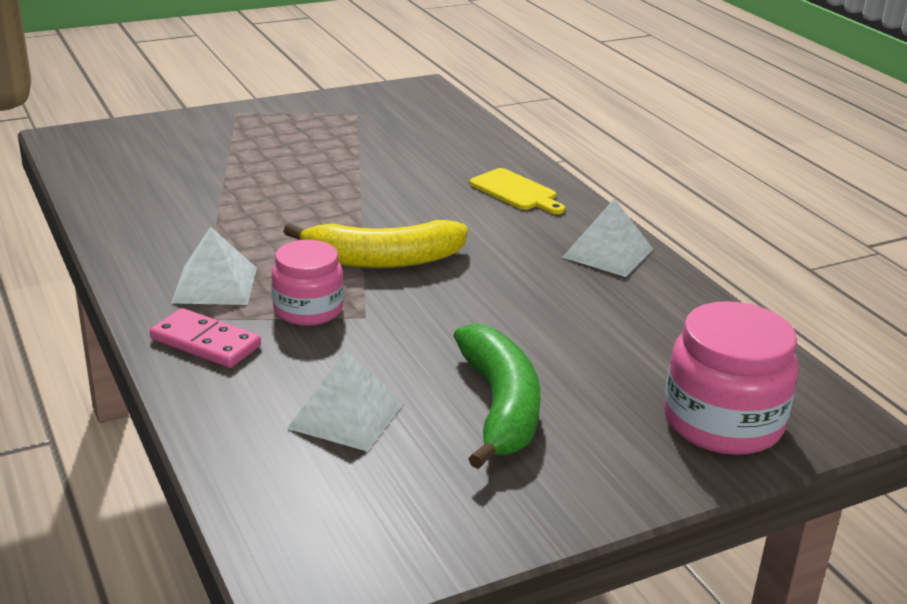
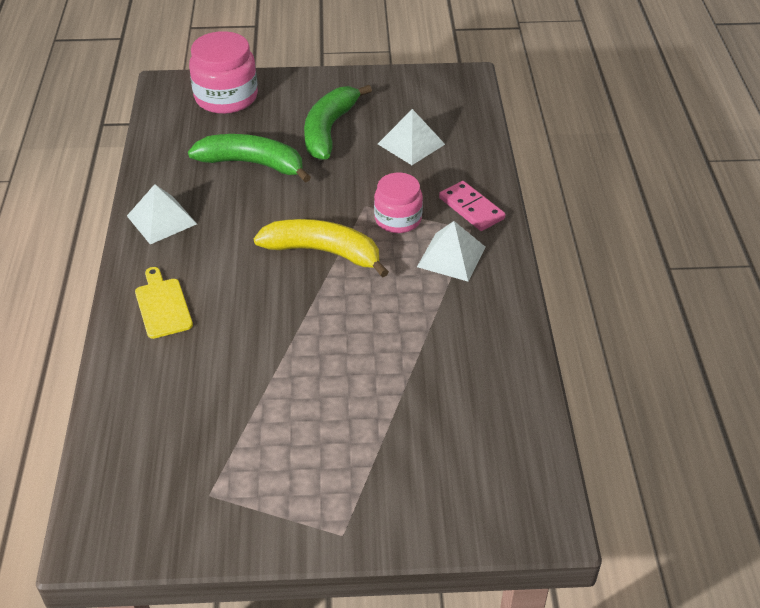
camera: 155 degrees left, 15 degrees up
none -> green banana [188,134,311,183]

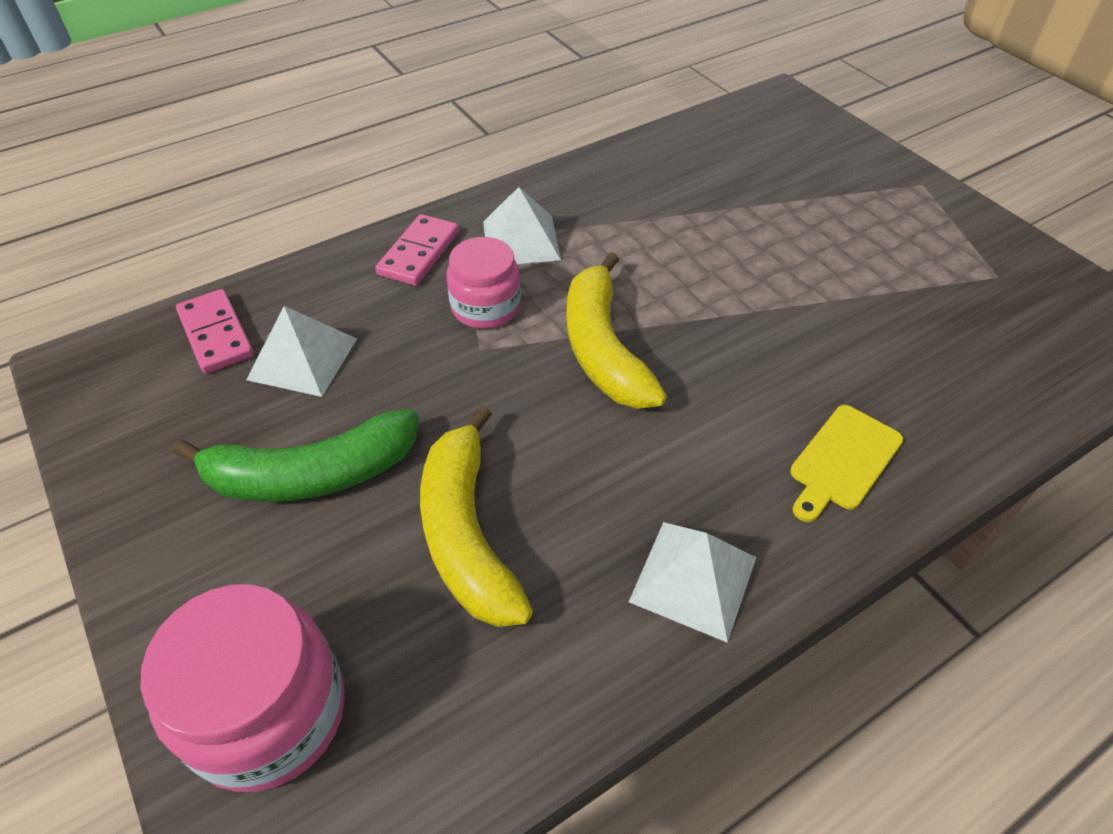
camera: 120 degrees left, 5 degrees up
green banana [188,134,311,183] -> yellow banana [420,406,533,627]
none -> pink domino [176,289,254,374]

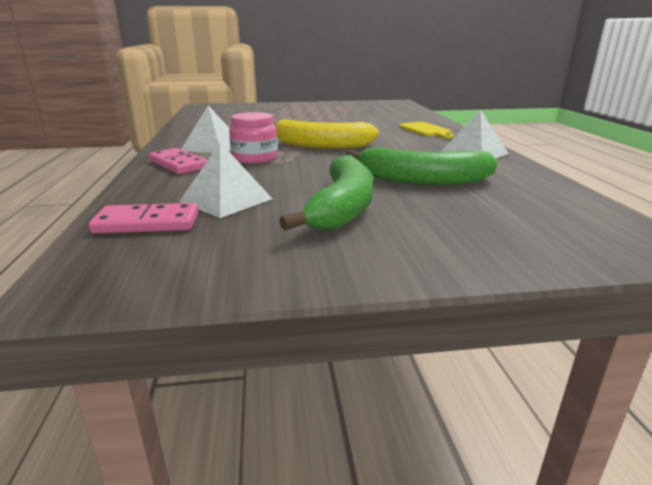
camera: 65 degrees left, 25 degrees down
pink jar [140,584,345,792] -> none
yellow banana [420,406,533,627] -> green banana [346,147,498,186]

